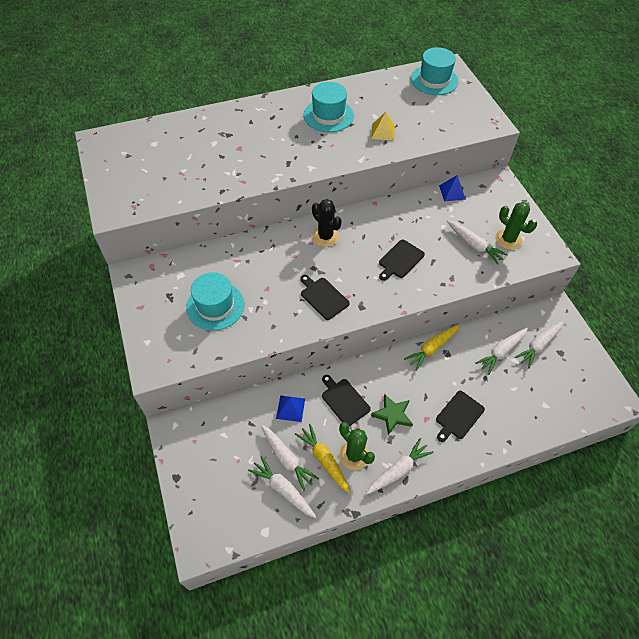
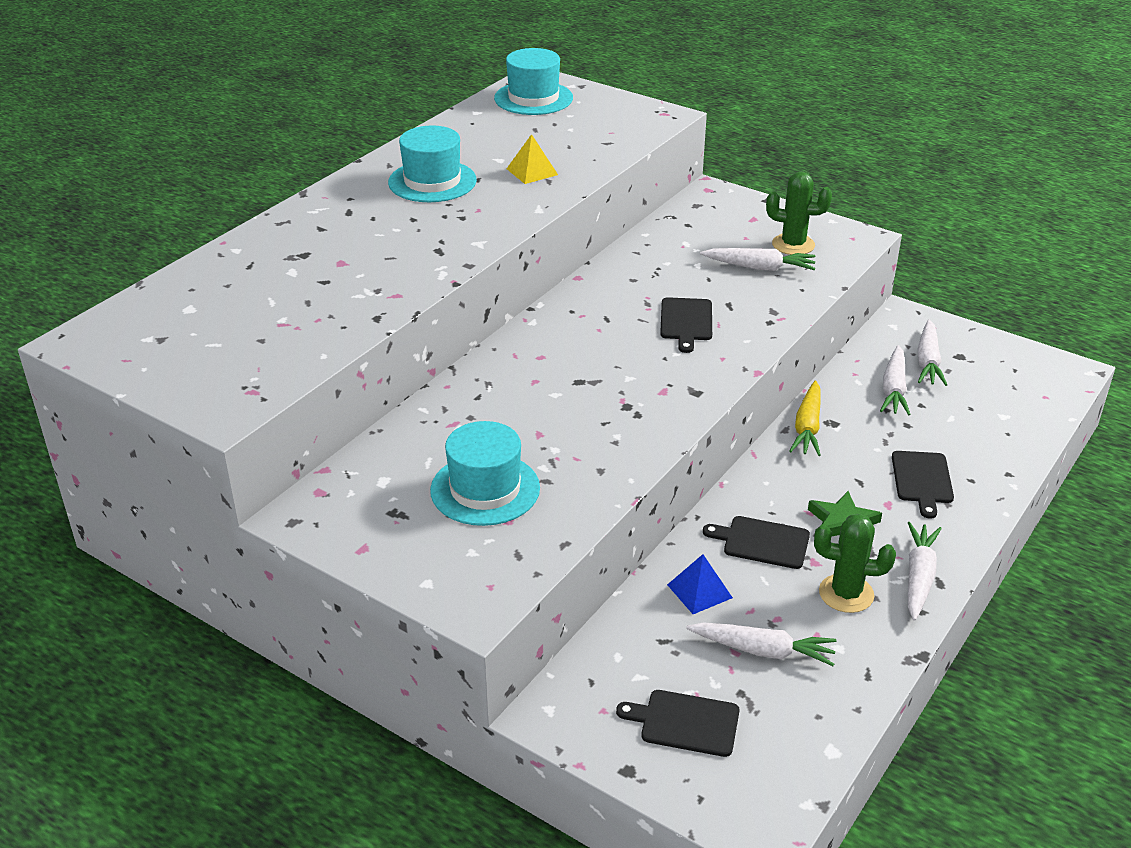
camera: 35 degrees left, 20 degrees down
white carrot [248,456,316,518] -> none
yellow carrot [295,423,350,493] -> none
black cutting board [300,275,350,320] -> black cutting board moved to [616,690,739,757]
black cactus [312,199,342,247] -> none
blue pyramid [439,175,466,201] -> none

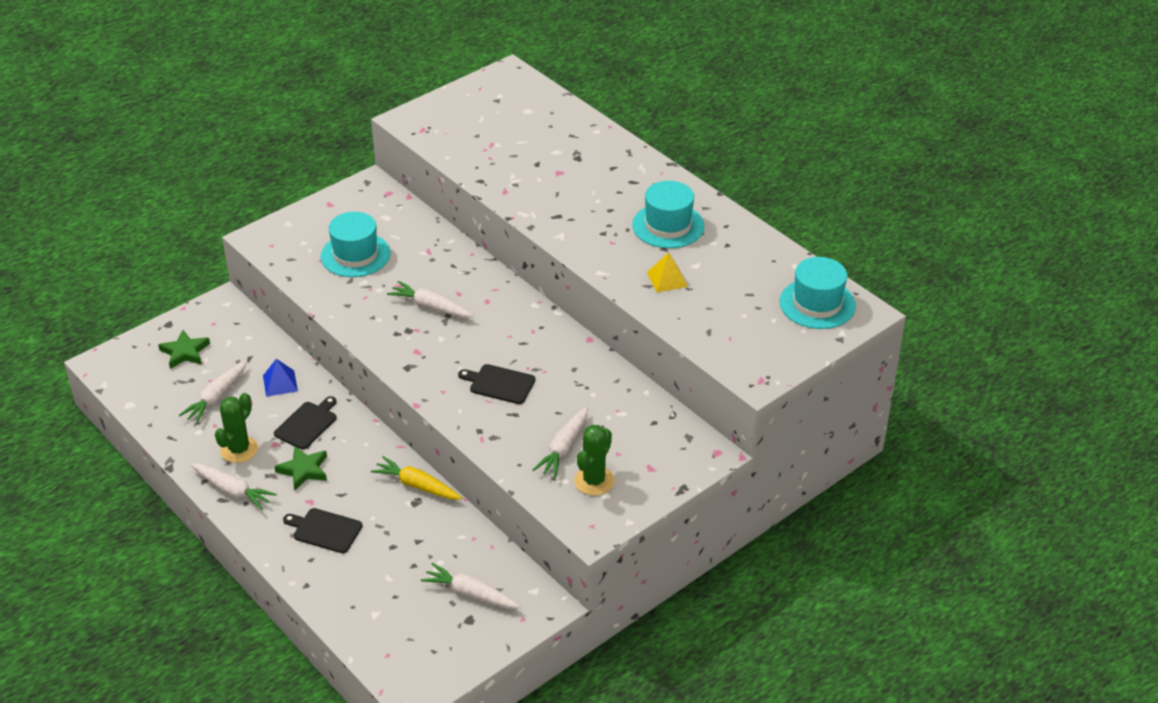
camera: 105 degrees right, 5 degrees up
black cutting board [616,690,739,757] -> green star [158,330,210,369]
white carrot [880,345,911,415] -> white carrot moved to [387,281,474,317]

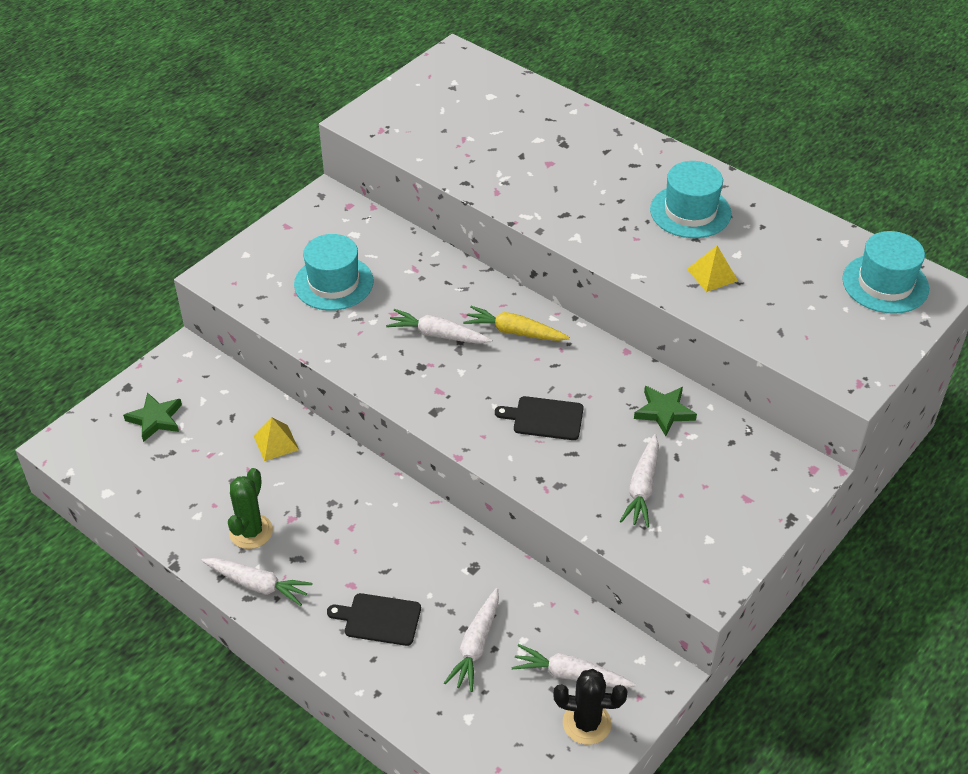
camera: 10 degrees left, 5 degrees up
white carrot [179,361,247,423] -> white carrot moved to [444,588,499,692]
blue pyramid [263,359,298,397] -> yellow pyramid [254,418,299,461]
black cutting board [274,396,337,449] -> none
green star [274,446,327,490] -> green star moved to [634,386,697,436]
yellow carrot [371,456,462,499] -> yellow carrot moved to [463,306,570,341]
green cactus [574,425,614,495] -> none
none -> black cactus [553,669,628,745]

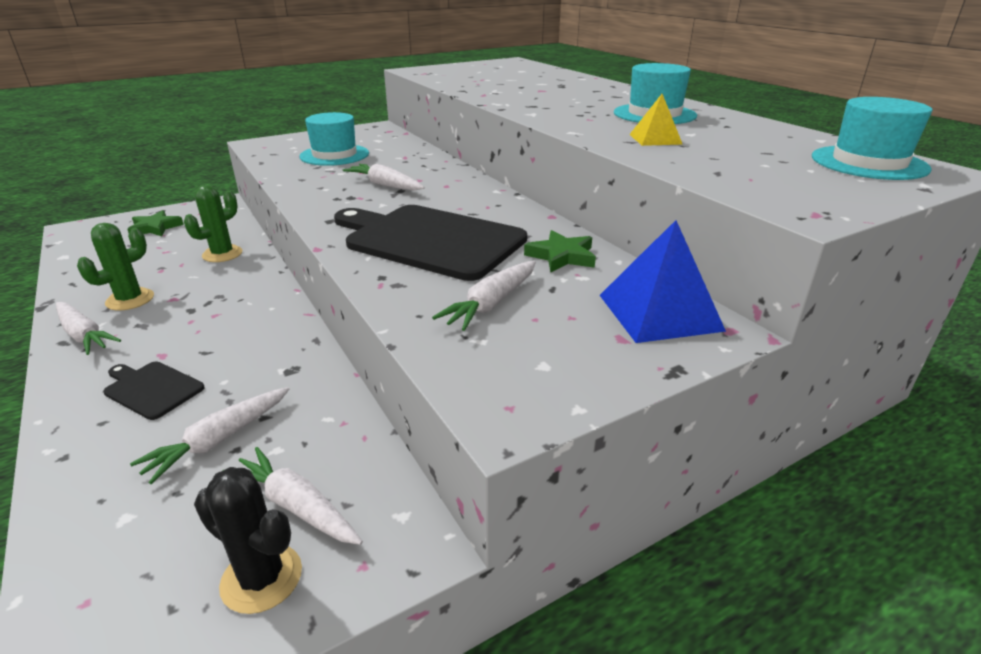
camera: 20 degrees right, 15 degrees down
yellow pyramid [254,418,299,461] -> green cactus [184,185,242,262]
yellow carrot [463,306,570,341] -> none
black cutting board [495,396,584,440] -> black cutting board [334,205,527,281], size x2.12
none -> blue pyramid [600,220,726,343]

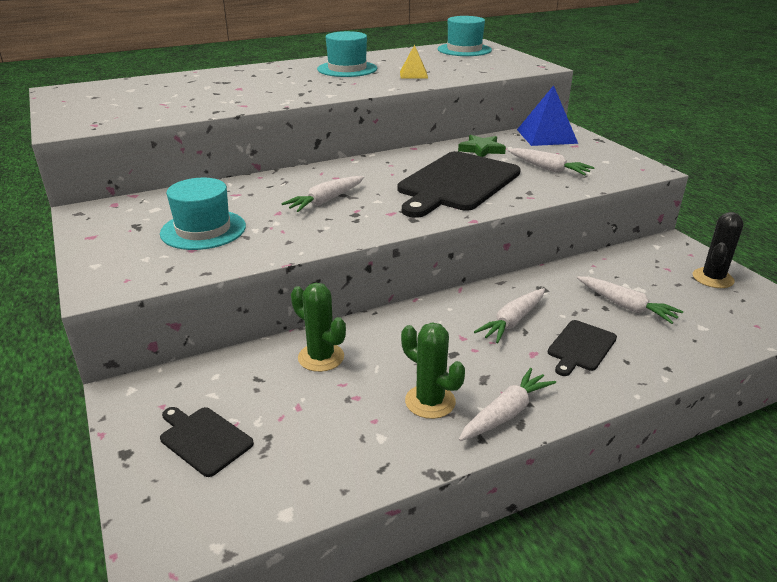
camera: 85 degrees left, 0 degrees up
green star [127,210,184,236] -> black cutting board [160,407,254,477]
white carrot [222,447,363,545] -> white carrot moved to [474,288,545,343]

